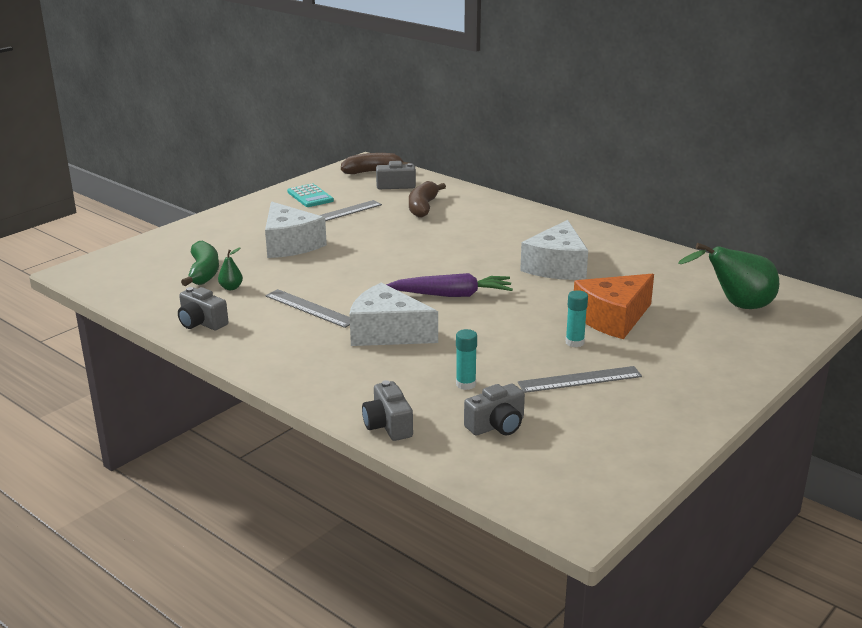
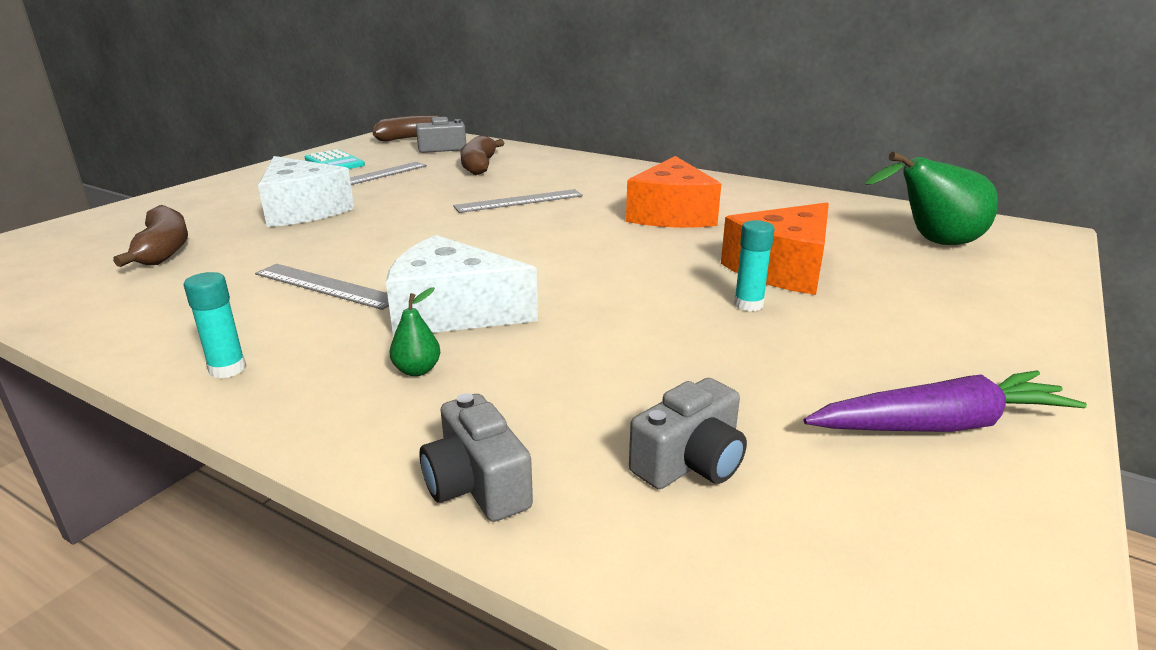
camera: 10 degrees left, 0 degrees up
grey camera [178,287,228,330] -> none
green banana [181,241,219,286] -> brown banana [113,205,188,267]
green pear [218,248,243,290] -> green pear moved to [390,287,440,376]
purple carrot [386,273,513,297] -> purple carrot moved to [804,370,1087,432]
turquoise glue stick [456,329,477,390] -> turquoise glue stick moved to [184,272,246,378]
grey ruler [518,366,642,393] -> grey ruler moved to [453,189,583,213]
white cheese [520,220,588,280] -> orange cheese [626,156,721,228]

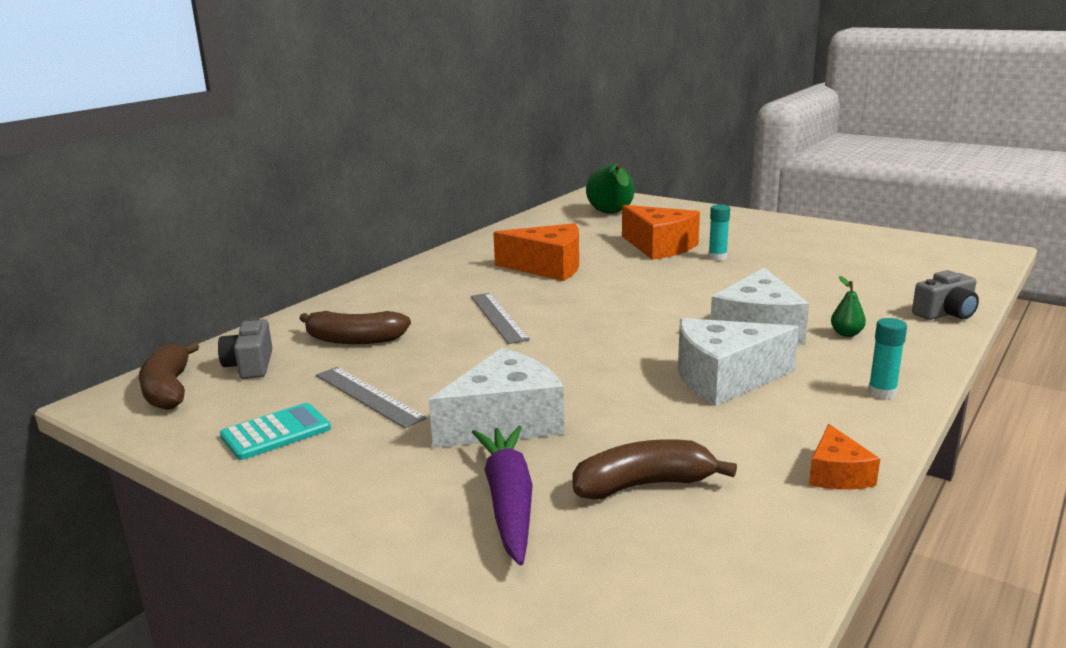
camera: 85 degrees left, 5 degrees down
grey ruler [255,264,389,310] -> white cheese [678,318,799,406]
grey camera [629,378,747,489] -> none
purple carrot [804,370,1087,432] -> purple carrot moved to [472,426,533,565]
none -> orange cheese [809,424,880,490]

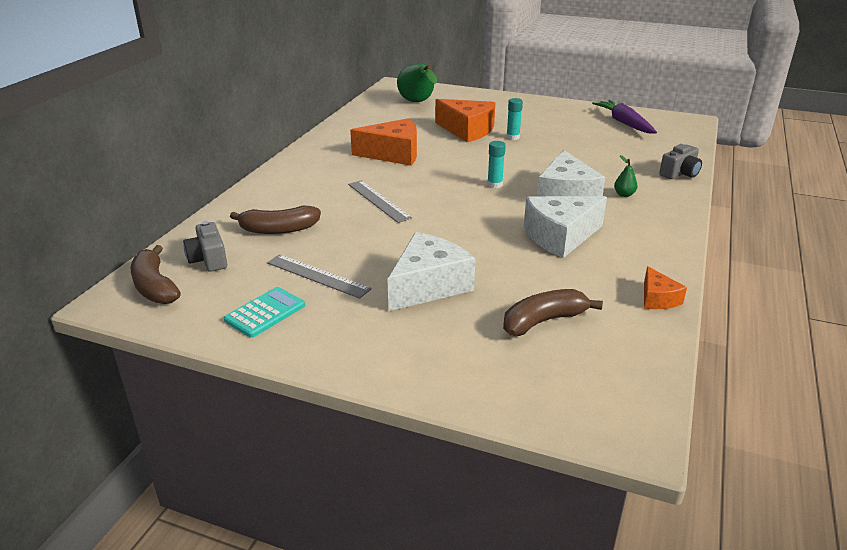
camera: 15 degrees left, 10 degrees up
purple carrot [472,426,533,565] -> purple carrot moved to [592,100,657,134]
turquoise glue stick [868,318,907,399] -> turquoise glue stick moved to [487,141,506,188]

